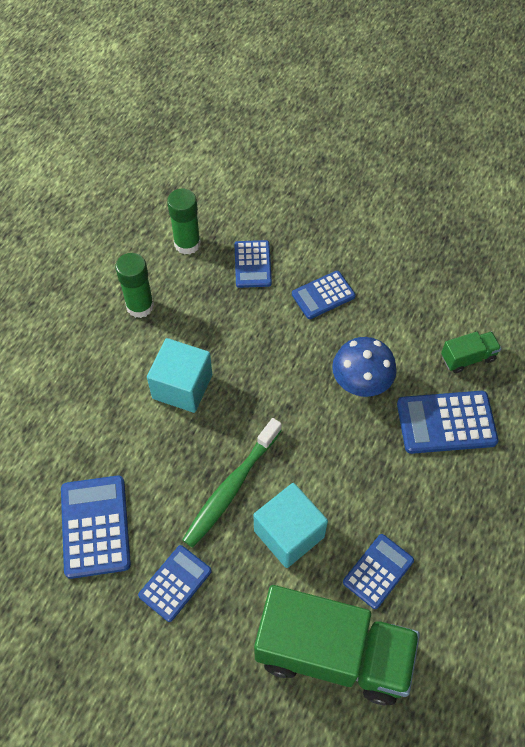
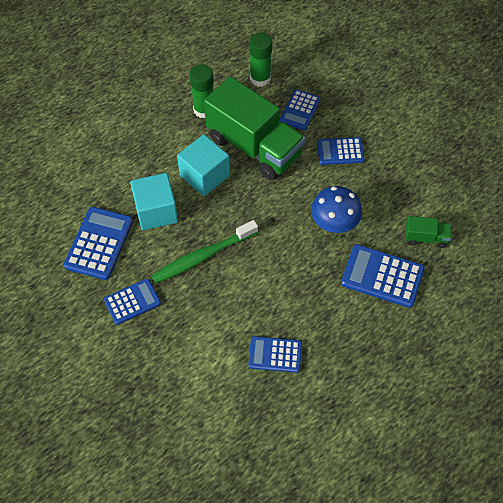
camera: 25 degrees right, 0 degrees up
turquoise cube [254,483,328,568] -> turquoise cube moved to [130,173,178,230]
green truck [254,585,420,706] -> green truck moved to [204,76,305,180]
blue calculator [343,534,414,609] -> blue calculator turned 150 degrees counterclockwise [248,336,302,373]

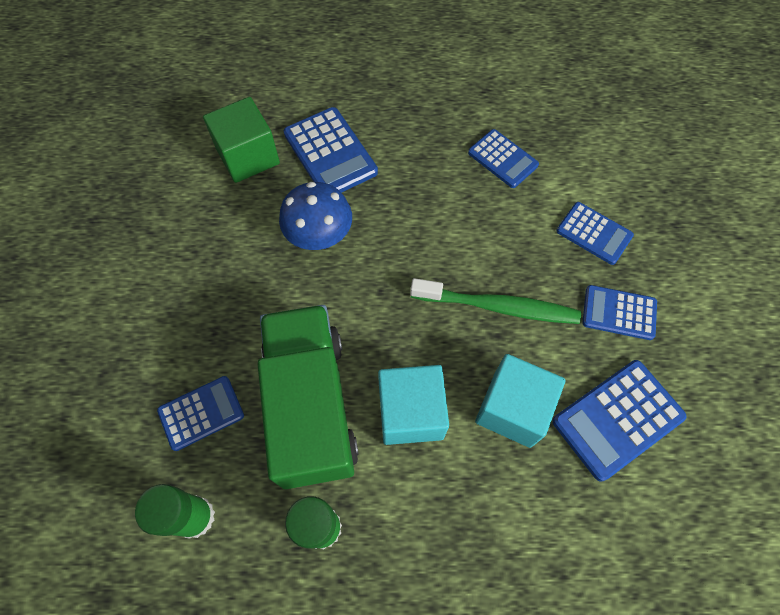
camera: 140 degrees left, 5 degrees up
blue calculator [317,137,365,165] -> blue calculator moved to [556,202,634,265]
green truck [405,216,451,248] -> green cube [203,97,280,183]

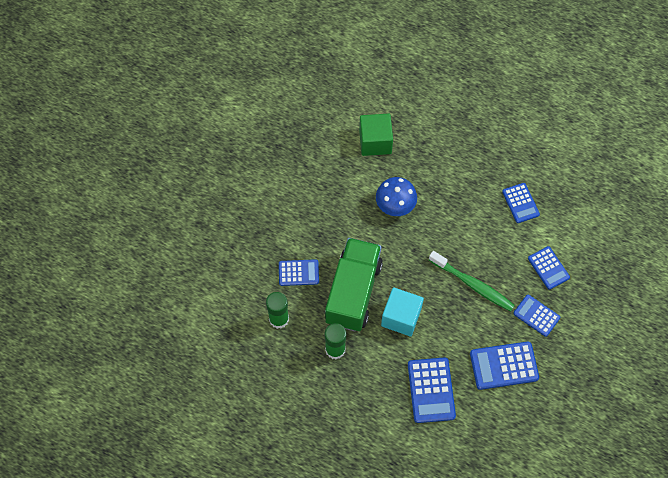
camera: 25 degrees right, 0 degrees up
blue calculator [284,107,378,193] -> blue calculator moved to [408,357,456,423]
turquoise cube [475,354,565,448] -> none

